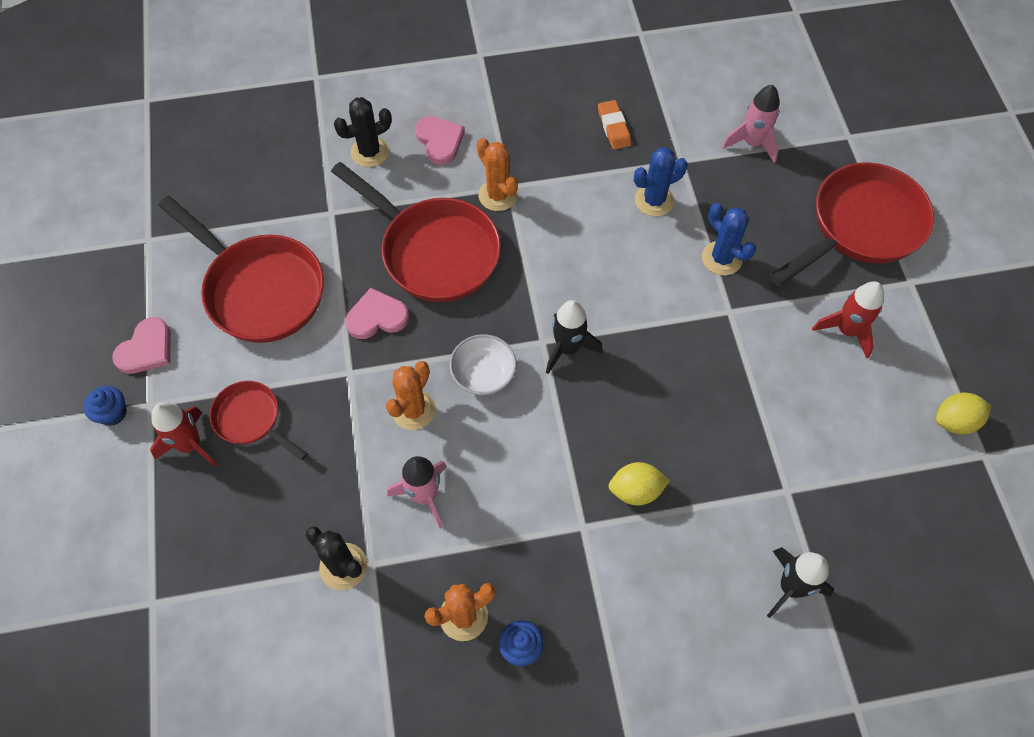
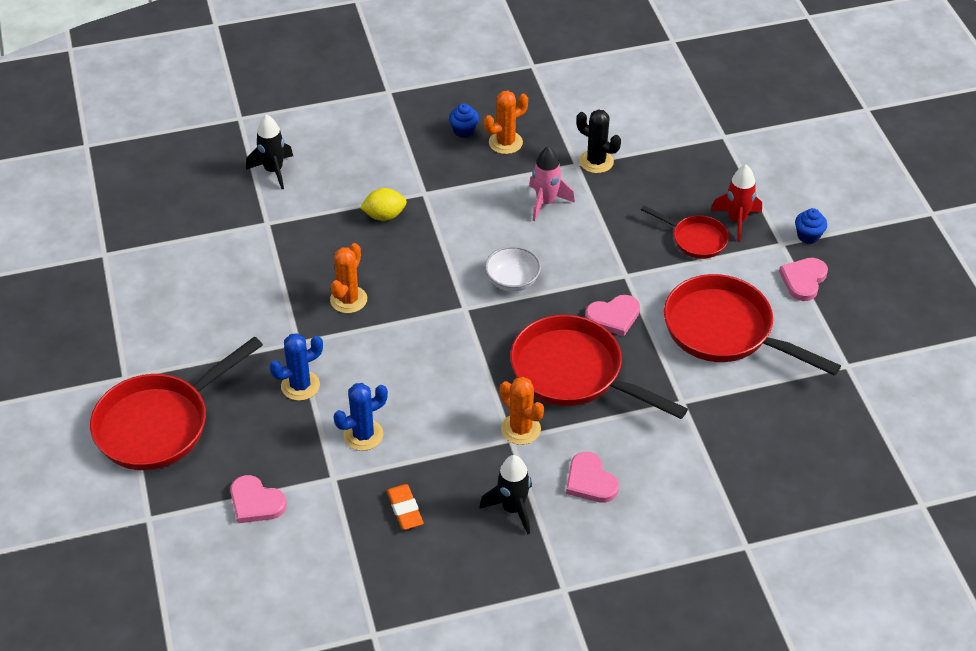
camera: 175 degrees right, 15 degrees down
black cactus [334,97,392,167] -> none
orange cactus [386,361,436,430] -> orange cactus moved to [330,243,367,313]
black rocket [546,300,603,374] -> black rocket moved to [479,455,532,535]
blue cactus [702,203,756,275] -> blue cactus turned 75 degrees counterclockwise [270,333,323,401]
pink rocket [722,85,779,163] -> pink heart [230,475,287,523]
red rocket [812,282,884,359] -> none
yellow lemon [936,393,991,434] -> none

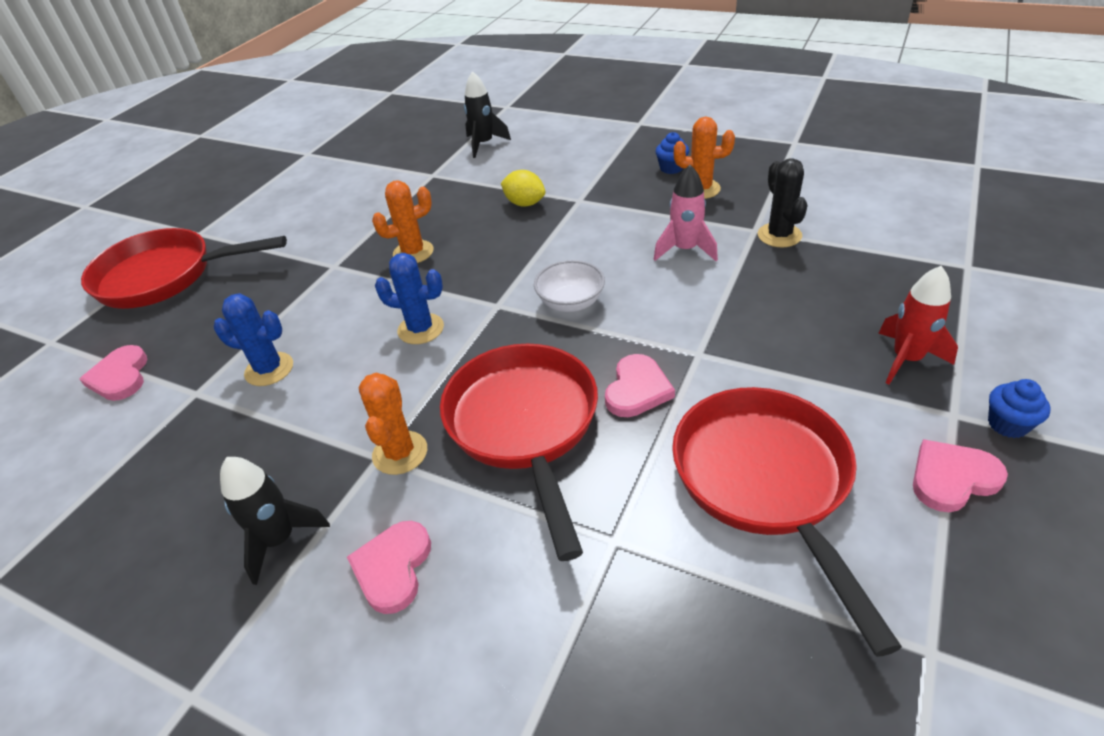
camera: 45 degrees right, 5 degrees down
blue cactus [270,333,323,401] -> blue cactus moved to [375,253,444,344]
orange eraser [387,484,424,530] -> none
pink heart [585,295,640,336] -> pink heart turned 90 degrees counterclockwise [605,354,675,417]
red pan [641,205,729,259] -> none

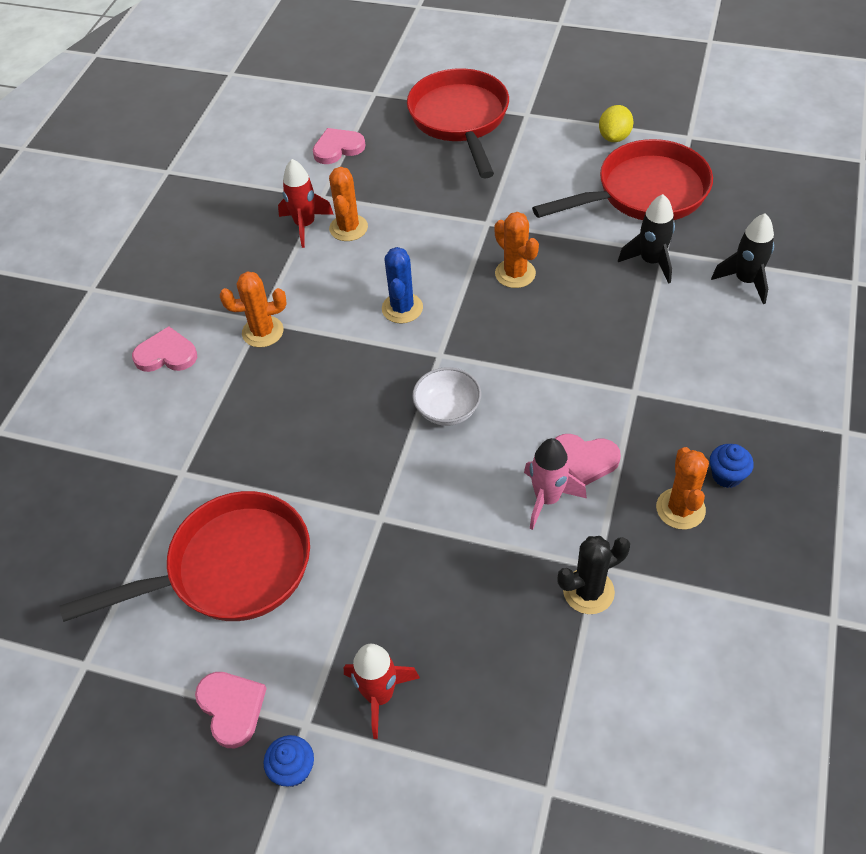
camera: 80 degrees right, 10 degrees up
blue cactus [214,293,293,386] -> orange cactus [329,167,368,241]
black rocket [220,457,330,585] -> black rocket moved to [618,194,675,284]
red pan [440,343,598,561] -> red pan moved to [532,139,713,220]
yellow lemon [501,170,545,207] -> yellow lemon moved to [599,105,633,142]
pink heart [605,354,675,417] -> pink heart moved to [555,434,621,486]
none -> red rocket [278,159,334,248]

